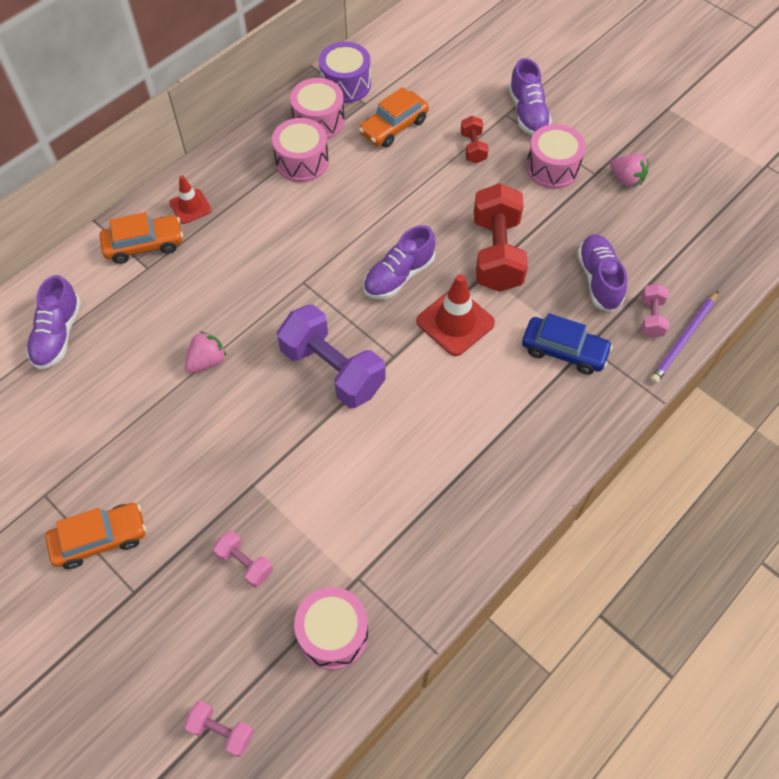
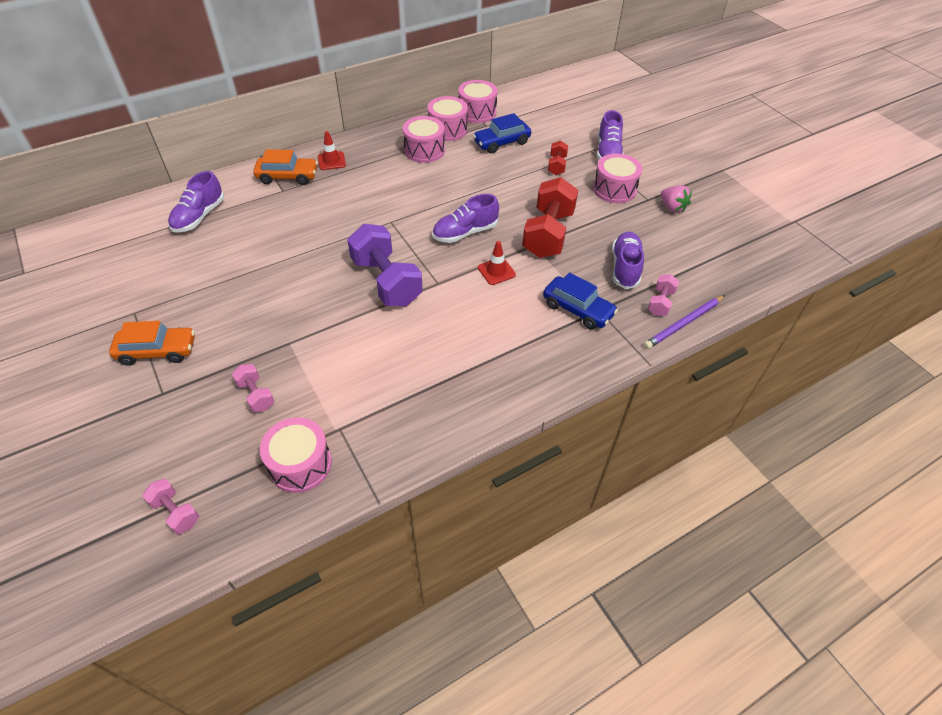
camera: 15 degrees right, 10 degrees down
pink strawberry [185,331,227,373] -> none
purple drum [319,42,371,103] -> pink drum [458,80,497,123]
orange car [359,87,429,148] -> blue car [473,113,531,153]
red traffic cone [416,274,495,356] -> red traffic cone [478,241,516,285], size x0.61

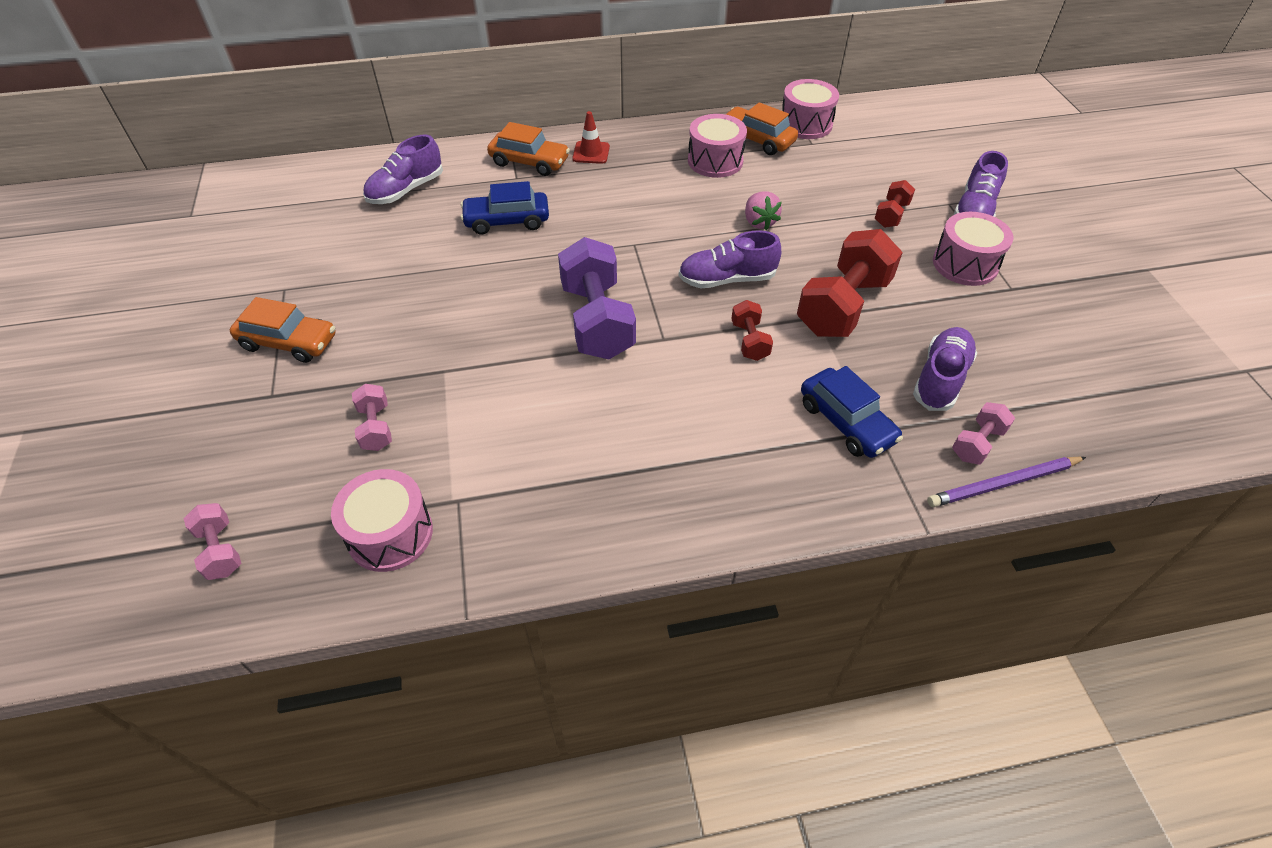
camera: 20 degrees right, 0 degrees up
pink drum [427,96,468,141] -> orange car [725,102,798,155]
blue car [473,113,531,153] -> blue car moved to [461,181,549,235]
red traffic cone [478,241,516,285] -> red dumbbell [731,300,773,361]
pink strawberry [661,185,692,213] -> pink strawberry moved to [745,191,782,230]

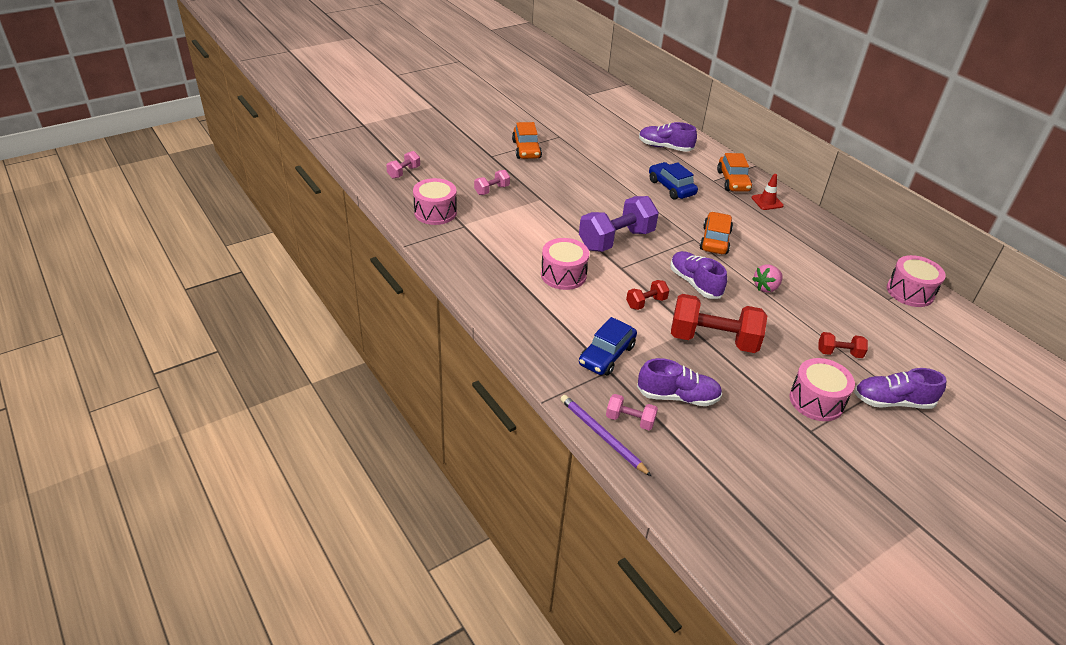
camera: 65 degrees right, 10 degrees down
pink drum [688,114,747,178] -> pink drum moved to [541,238,589,290]
orange car [725,102,798,155] -> orange car moved to [700,212,733,254]

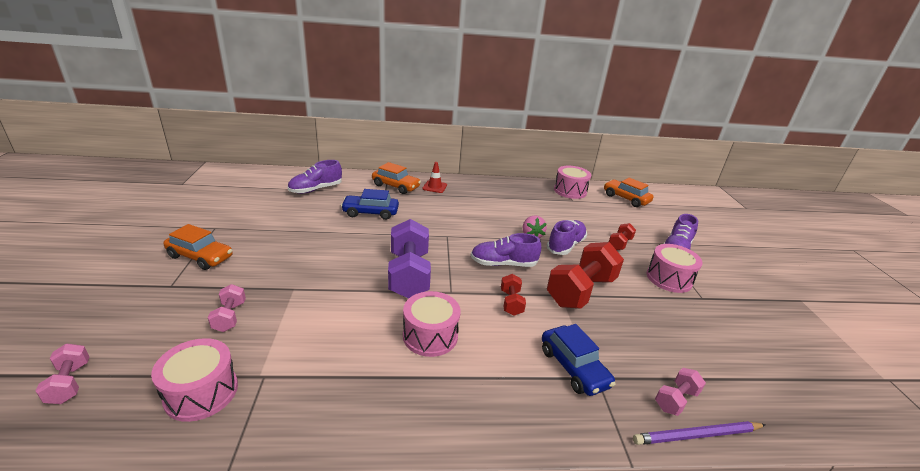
camera: 60 degrees left, 10 degrees down
purple shoe [637,358,722,406] -> purple shoe moved to [547,220,587,255]
orange car [700,212,733,254] -> orange car moved to [604,178,654,207]

